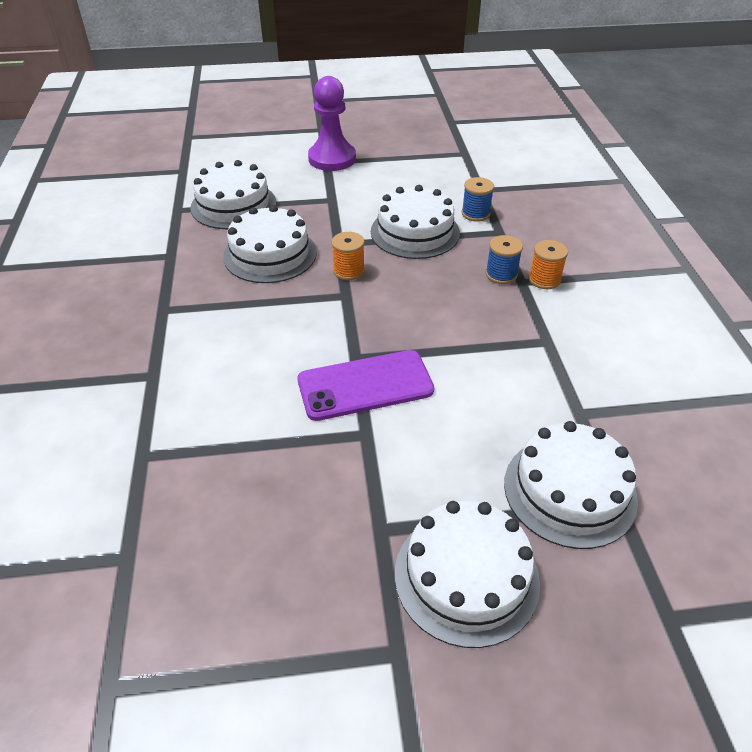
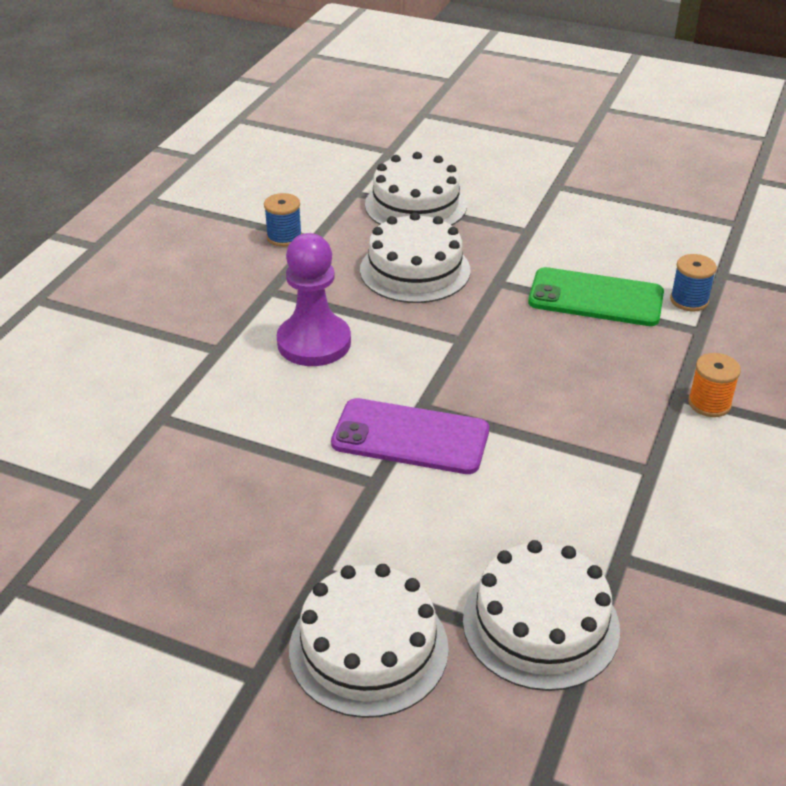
camera: 30 degrees right, 5 degrees down
purple pawn [308,76,356,171] -> purple pawn moved to [277,233,351,366]
orange spool [332,232,365,280] -> none
white cake [371,185,460,259] -> green phone [528,267,664,326]
blue spool [486,235,523,284] -> blue spool moved to [264,193,302,247]

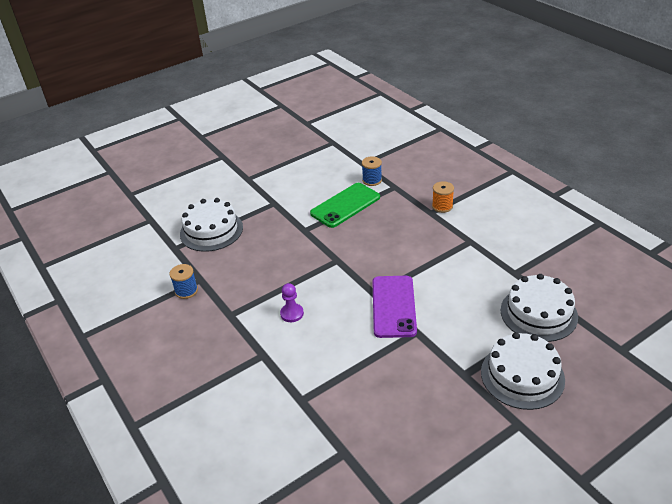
camera: 55 degrees left, 0 degrees up
purple pawn [277,233,351,366] -> purple pawn [280,283,304,322], size x0.52
purple phone [331,398,489,474] -> purple phone turned 45 degrees counterclockwise [372,276,417,338]
white cake [360,212,471,303] -> none

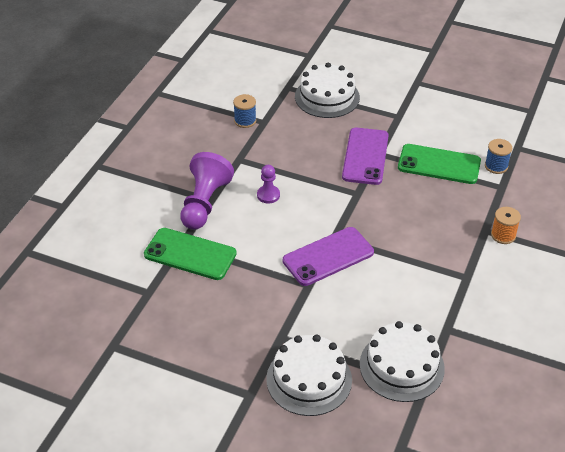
camera: 55 degrees right, 5 degrees up
none -> green phone [144,228,237,280]
none -> purple pawn [180,152,234,230]
none -> purple phone [342,128,389,185]

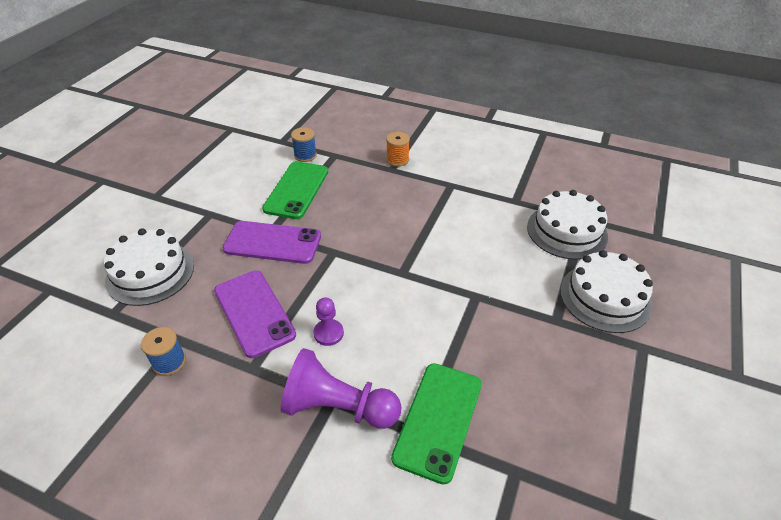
camera: 90 degrees left, 0 degrees up
purple phone [283,227,374,286] -> purple phone moved to [214,270,296,358]

